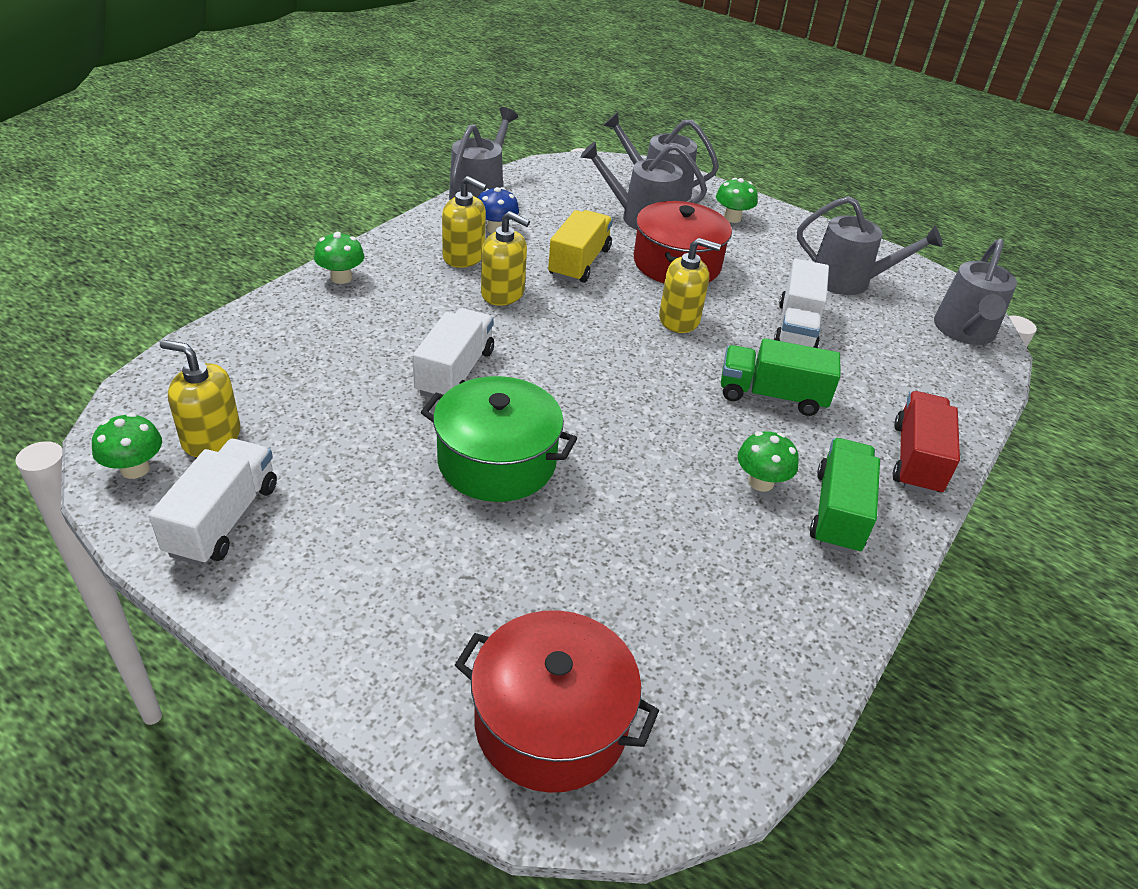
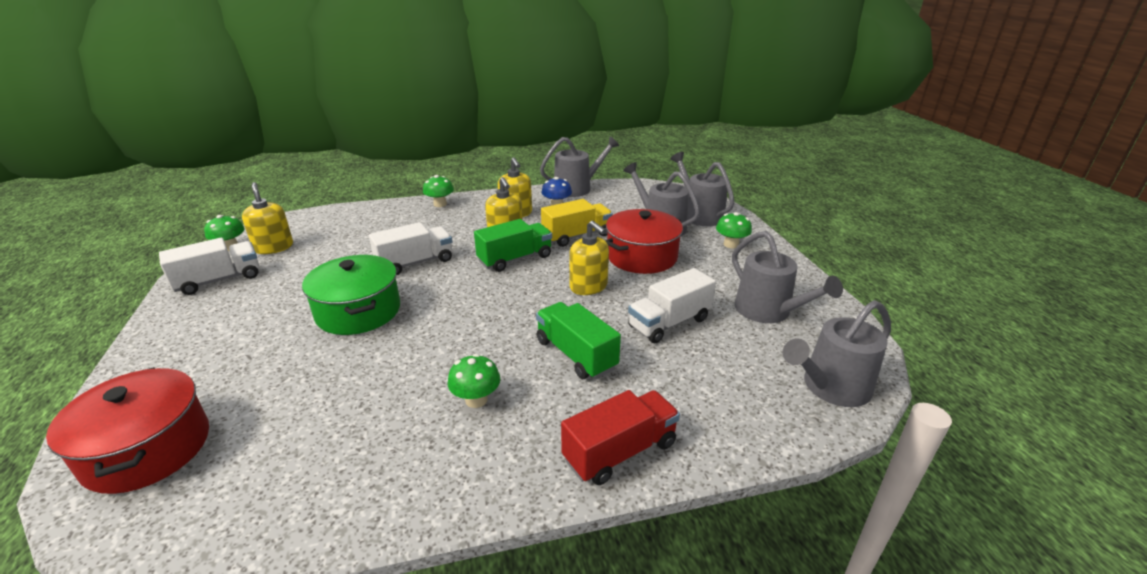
camera: 45 degrees right, 10 degrees down
green truck [810,438,880,554] -> green truck moved to [474,219,552,272]

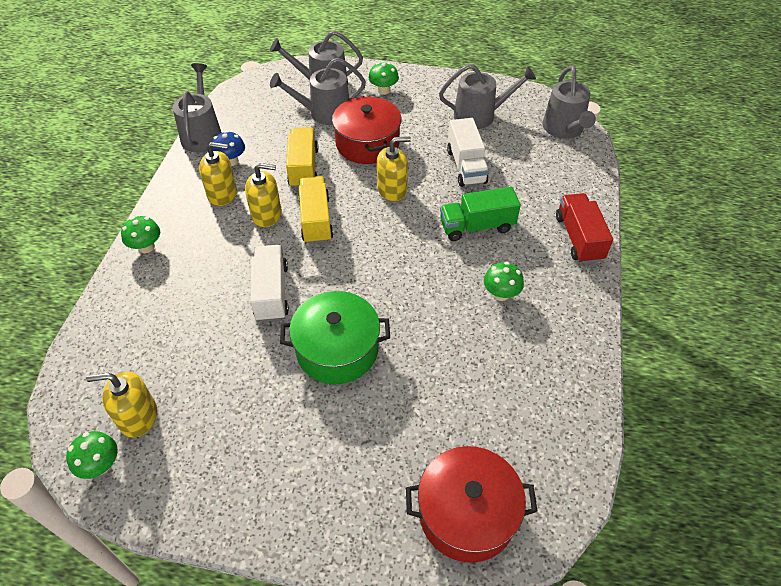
camera: 65 degrees left, 20 degrees up
white truck [159,238,259,295] -> none
green truck [474,219,552,272] -> yellow truck [298,176,334,244]

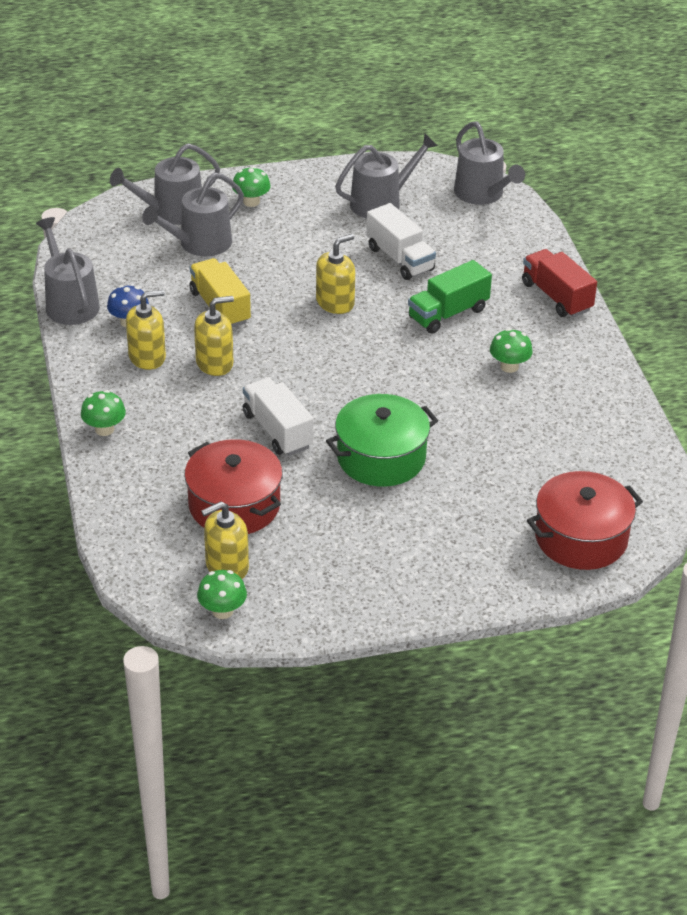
camera: 25 degrees left, 10 degrees down
yellow truck [298,176,334,244] -> none
red pot [332,96,402,164] -> red pot moved to [185,439,283,534]

